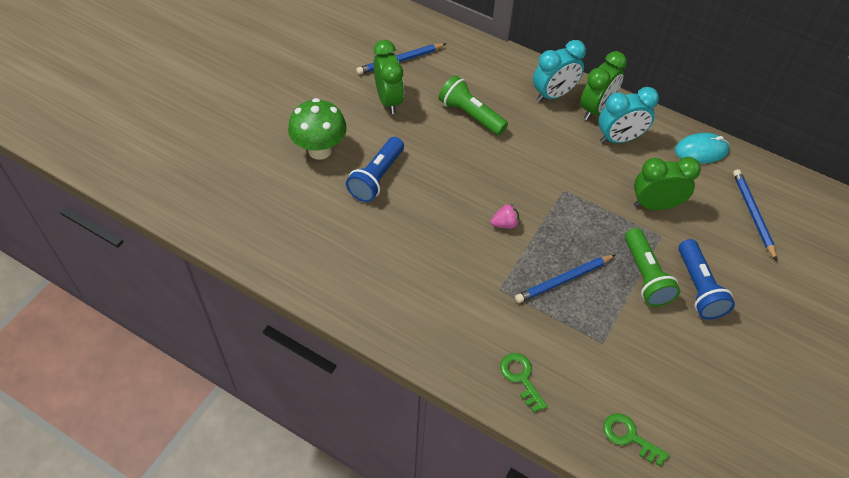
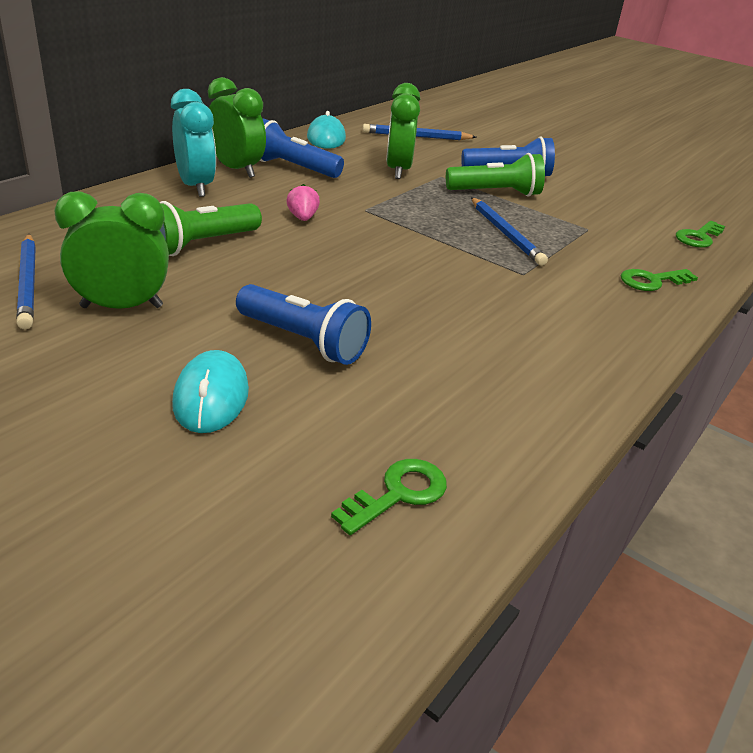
camera: 85 degrees left, 20 degrees down
green mushroom [288,98,347,160] -> turquoise mouse [172,350,249,433]
pink strawberry [491,204,519,229] -> pink strawberry moved to [286,184,320,221]
turquoise clock [599,87,659,143] -> blue flashlight [260,119,344,178]
none -> green key [331,459,447,535]

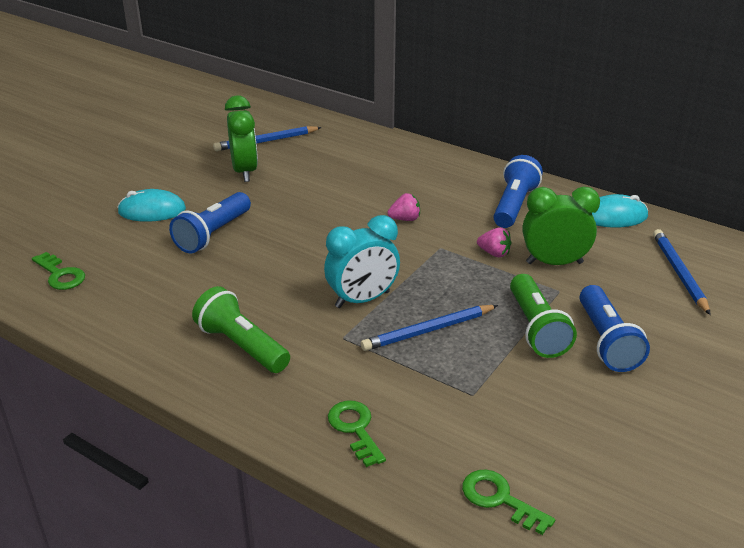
camera: 90 degrees right, 0 degrees up
green flashlight [159,201,262,256] -> green flashlight moved to [192,286,290,373]
turquoise clock [171,89,216,197] -> turquoise clock moved to [324,215,400,308]
green clock [208,77,266,178] -> none
none -> pink strawberry [477,228,511,257]

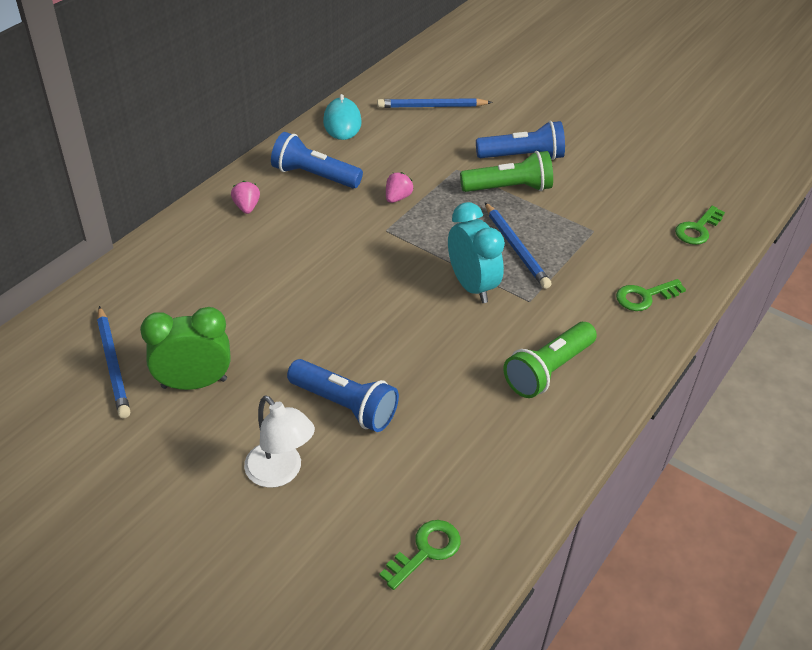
camera: 90 degrees left, 10 degrees up
turquoise mouse [117,189,186,222] -> white lamp [244,395,315,488]
pink strawberry [388,193,420,221] -> pink strawberry moved to [231,181,260,214]
green clock [523,187,600,265] -> none

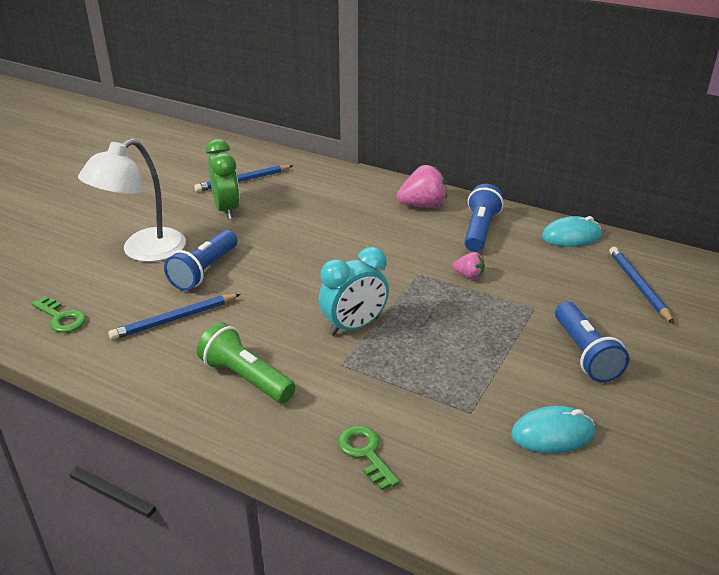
camera: 85 degrees right, 10 degrees down
pink strawberry [231,181,260,214] -> pink strawberry [397,165,447,207], size x1.79
white lamp [244,395,315,488] -> white lamp [78,139,186,262], size x1.53
green flashlight [460,151,553,192] -> none
blue pencil [485,202,551,289] -> blue pencil moved to [109,294,241,340]
green key [675,206,725,245] -> none
none -> turquoise mouse [511,406,595,454]

